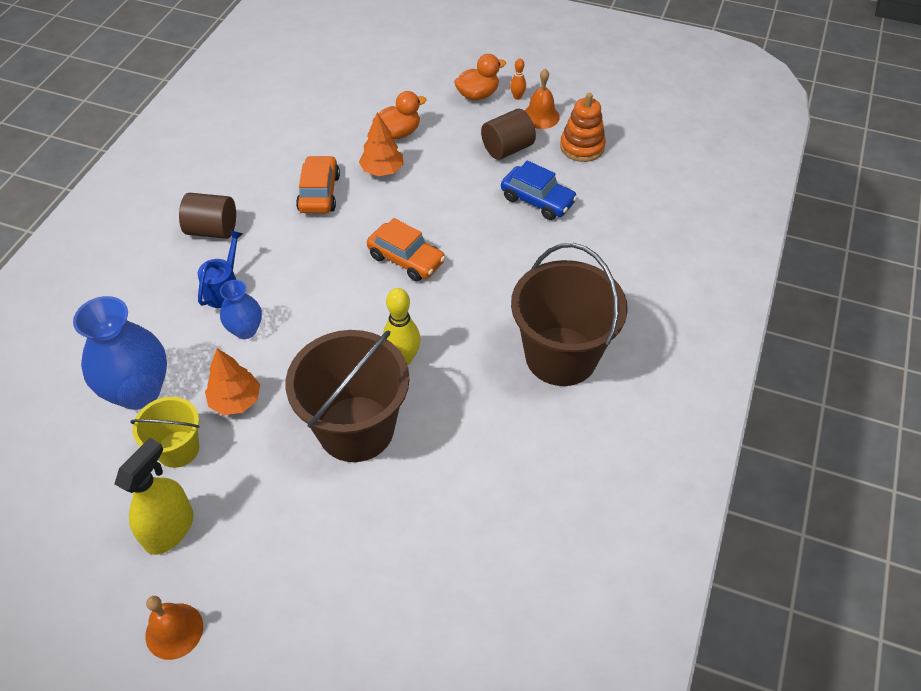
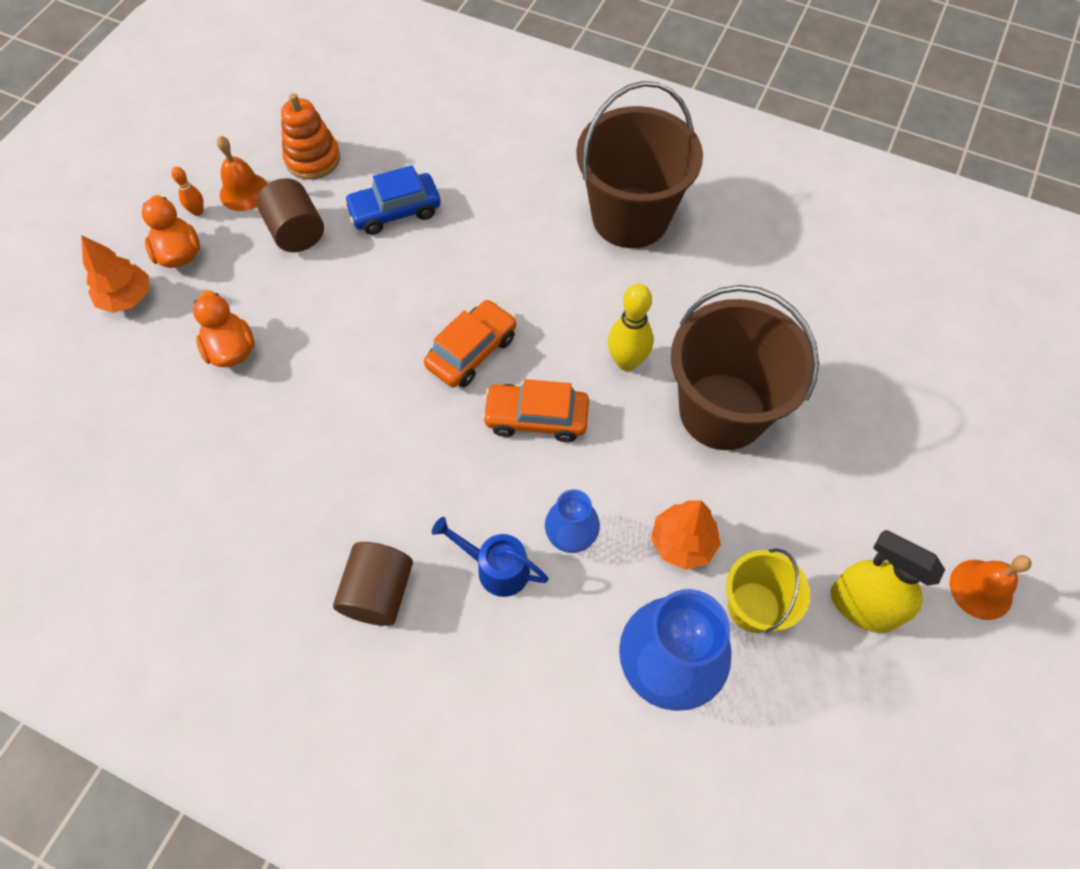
camera: 85 degrees left, 10 degrees up
orange car [296,155,340,213] -> orange car moved to [482,379,589,442]
orange tree [359,113,403,176] -> orange tree moved to [81,235,149,313]
blue car [501,160,578,220] -> blue car turned 150 degrees counterclockwise [344,165,441,235]

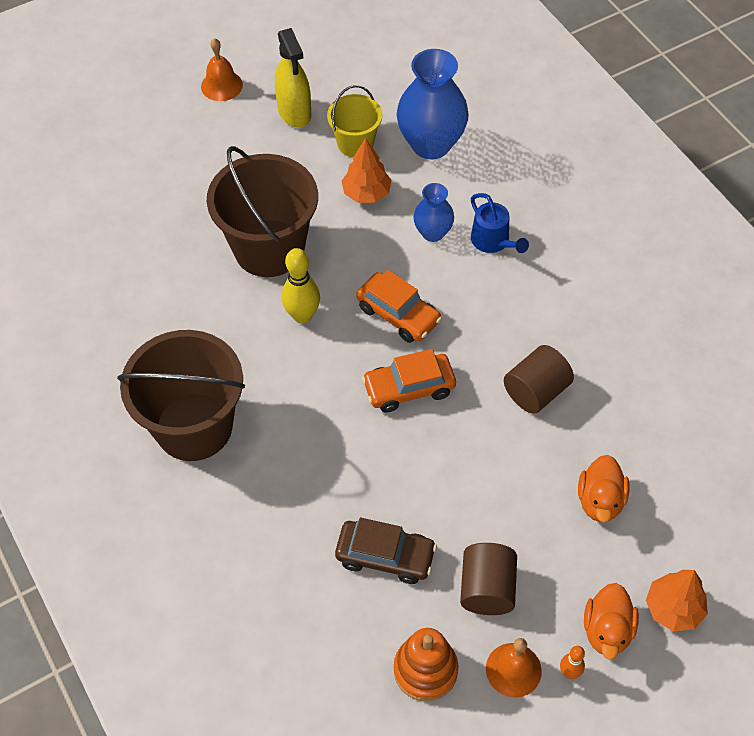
camera: 145 degrees left, 5 degrees down
brown cylinder [333,542,413,626] -> brown cylinder moved to [504,345,574,414]
blue car [344,165,441,235] -> brown car [335,518,437,584]

